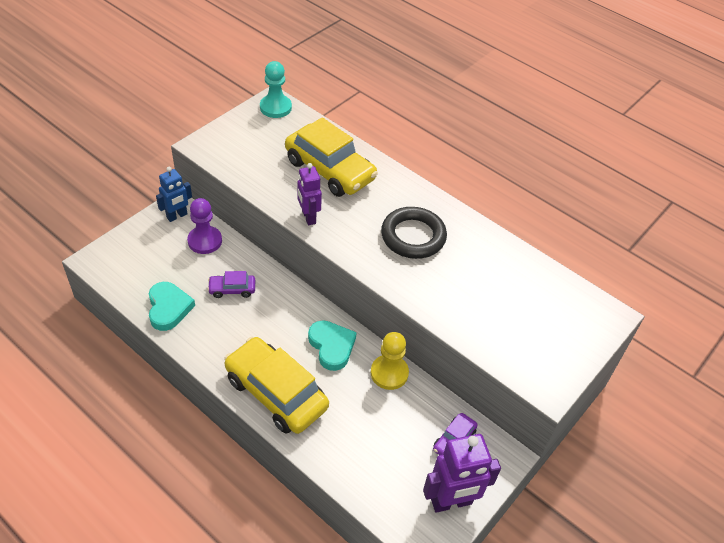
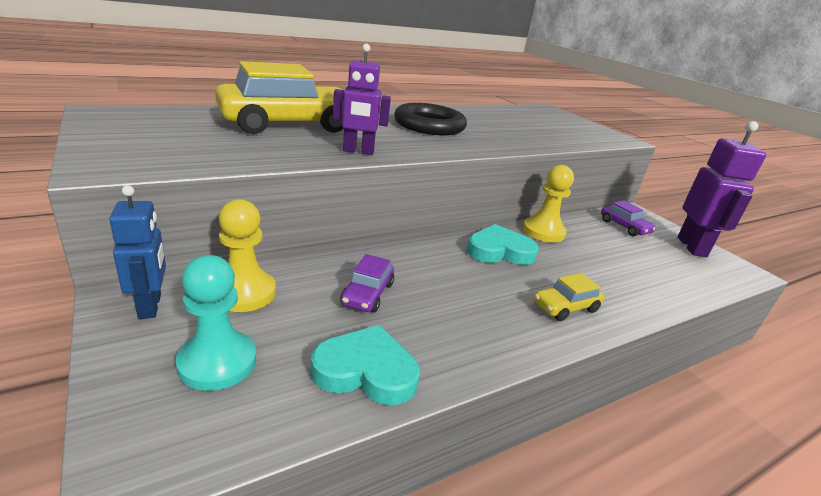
camera: 70 degrees left, 20 degrees down
purple pawn [187,198,222,254] -> yellow pawn [219,199,276,312]
yellow car [224,337,329,434] -> yellow car [534,273,605,321], size x0.46
turquoise pawn [260,61,292,118] -> turquoise pawn moved to [176,255,256,391]

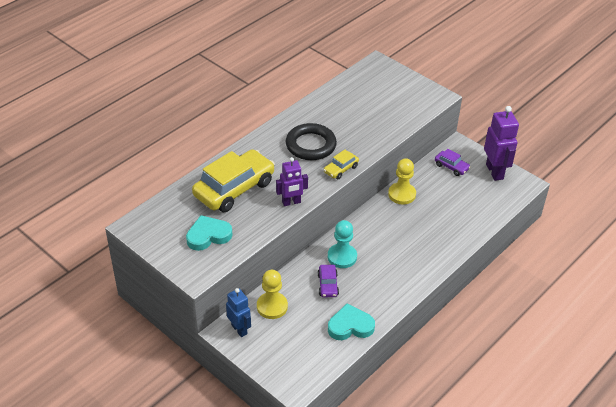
camera: 15 degrees left, 15 degrees up
turquoise pawn [176,255,256,391] -> turquoise pawn moved to [328,220,357,268]
turquoise heart [467,224,539,265] -> turquoise heart moved to [186,215,233,251]
yellow car [534,273,605,321] -> yellow car moved to [323,150,359,179]

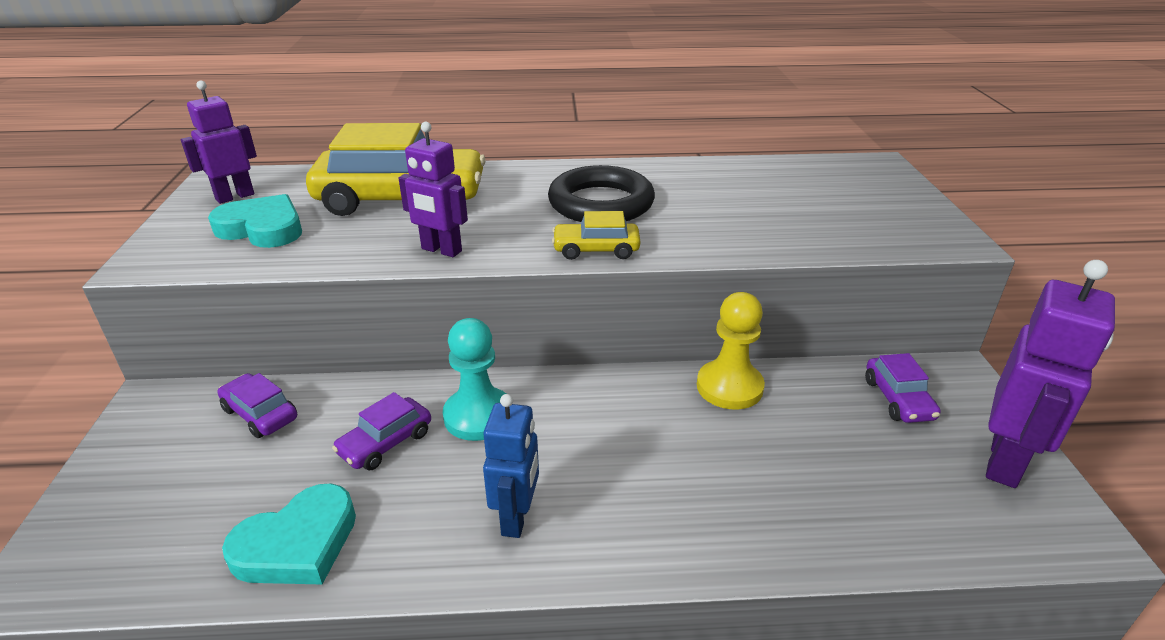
camera: 45 degrees right, 10 degrees down
blue robot [226,288,251,337] -> blue robot moved to [483,394,539,538]
yellow pawn [257,270,288,319] -> purple car [218,373,297,438]
turquoise heart [328,304,375,340] -> turquoise heart turned 105 degrees clockwise [222,484,356,585]
none -> purple robot [181,80,257,204]

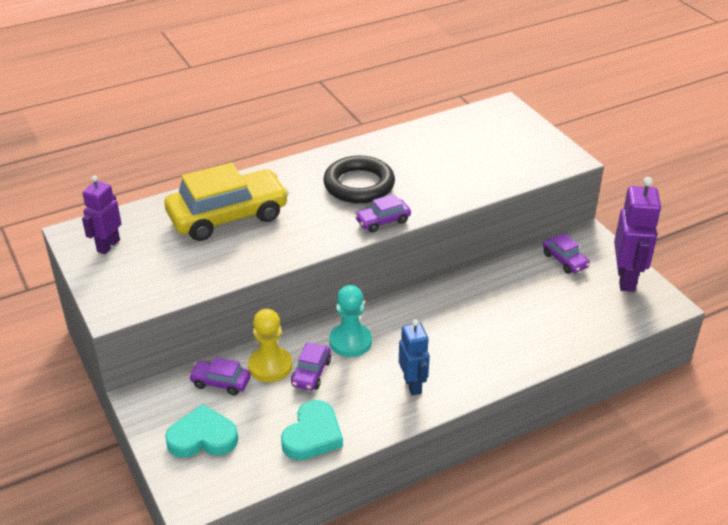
camera: 25 degrees left, 5 degrees up
turquoise heart [208,194,302,248] -> turquoise heart moved to [165,404,238,458]
purple robot [398,122,468,257] -> none
yellow car [552,211,641,260] -> purple car [355,194,411,232]
yellow pawn [697,292,765,410] -> yellow pawn moved to [248,309,292,382]

